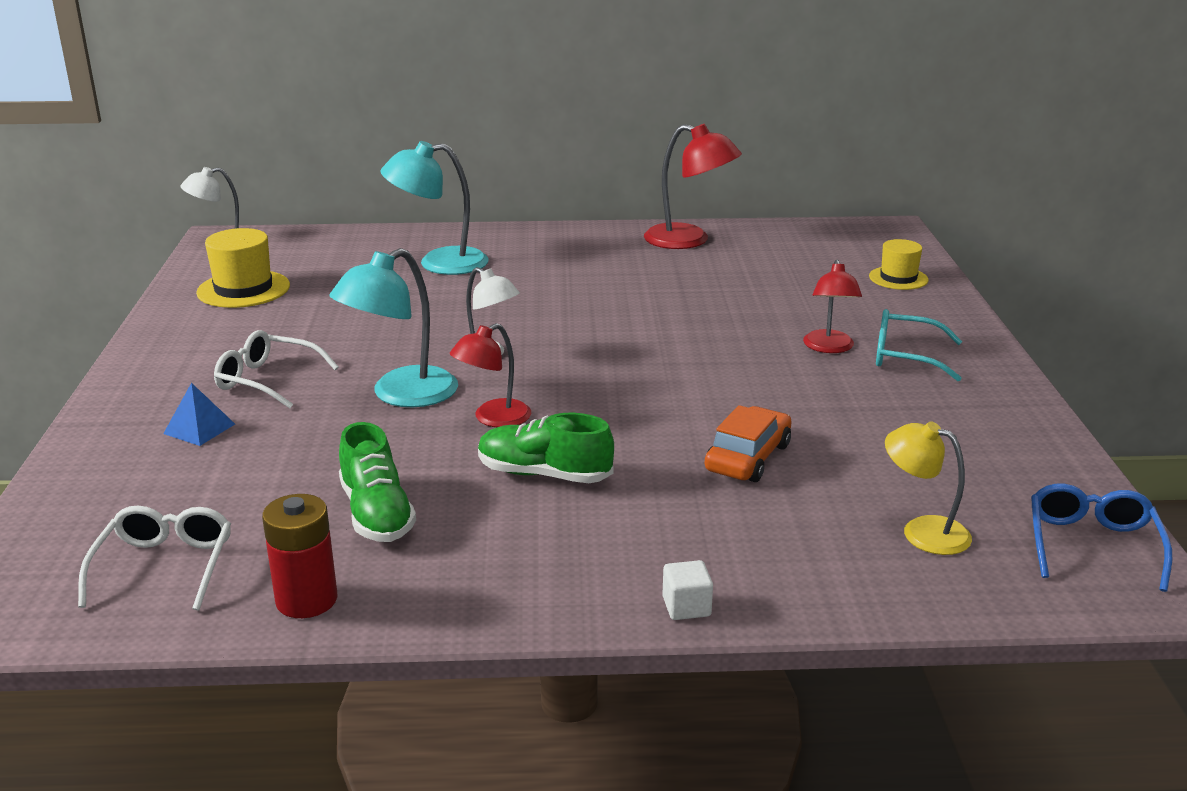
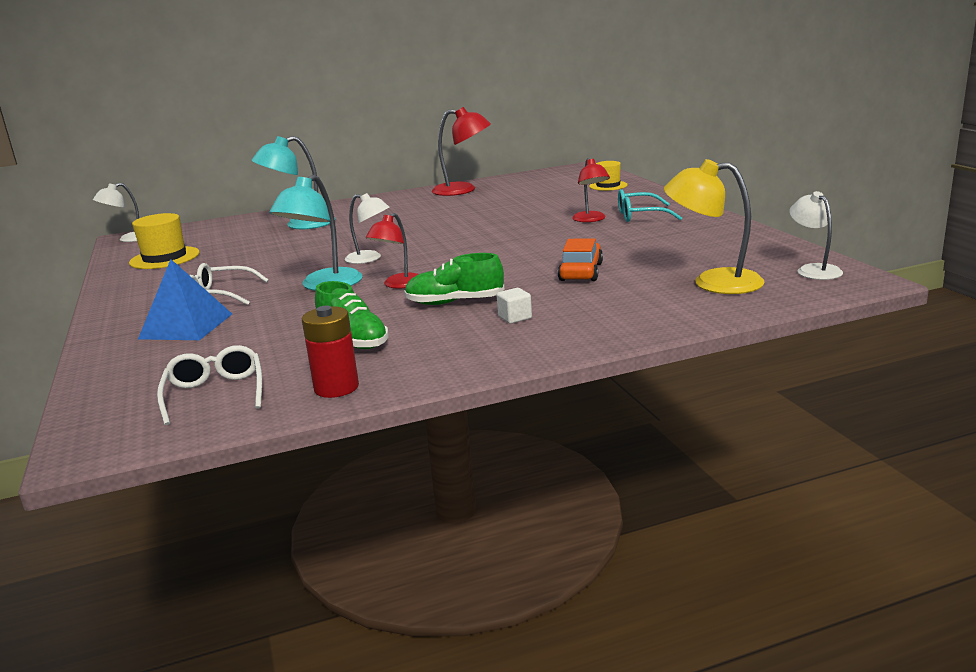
camera: 15 degrees left, 5 degrees down
blue pyramid [163,383,235,446] -> blue pyramid [138,259,232,340], size x1.80
white cube [662,560,713,620] -> white cube moved to [497,288,532,324]
yellow lamp [885,421,972,555] -> yellow lamp [664,159,765,294], size x1.55
blue glasses [1031,484,1172,592] -> white lamp [789,191,843,280]

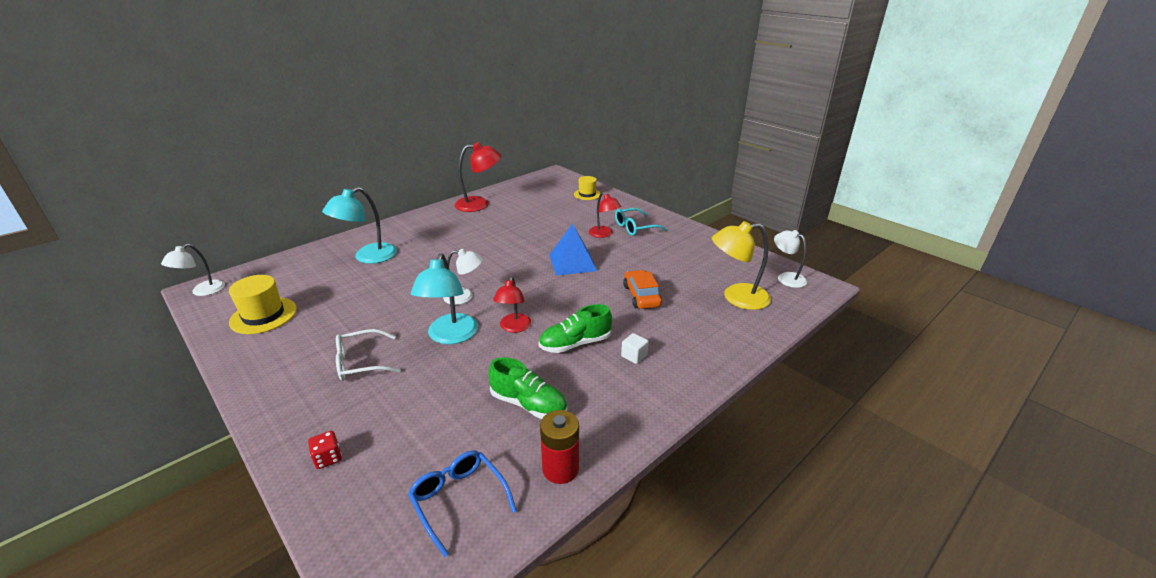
camera: 25 degrees left, 10 degrees up
blue pyramid [138,259,232,340] -> blue pyramid moved to [549,223,597,276]
white glasses [157,345,262,425] -> blue glasses [408,450,517,557]
none -> red dice [308,431,342,469]

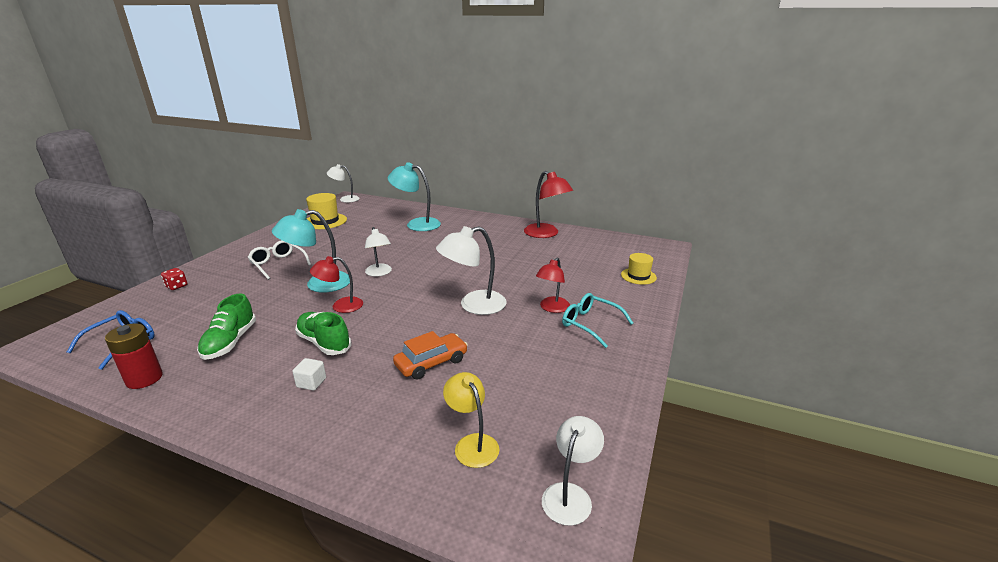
camera: 65 degrees right, 5 degrees down
blue pyramid [549,223,597,276] -> white lamp [436,226,507,315]
yellow lamp [712,221,771,310] -> yellow lamp [443,372,500,468], size x0.65

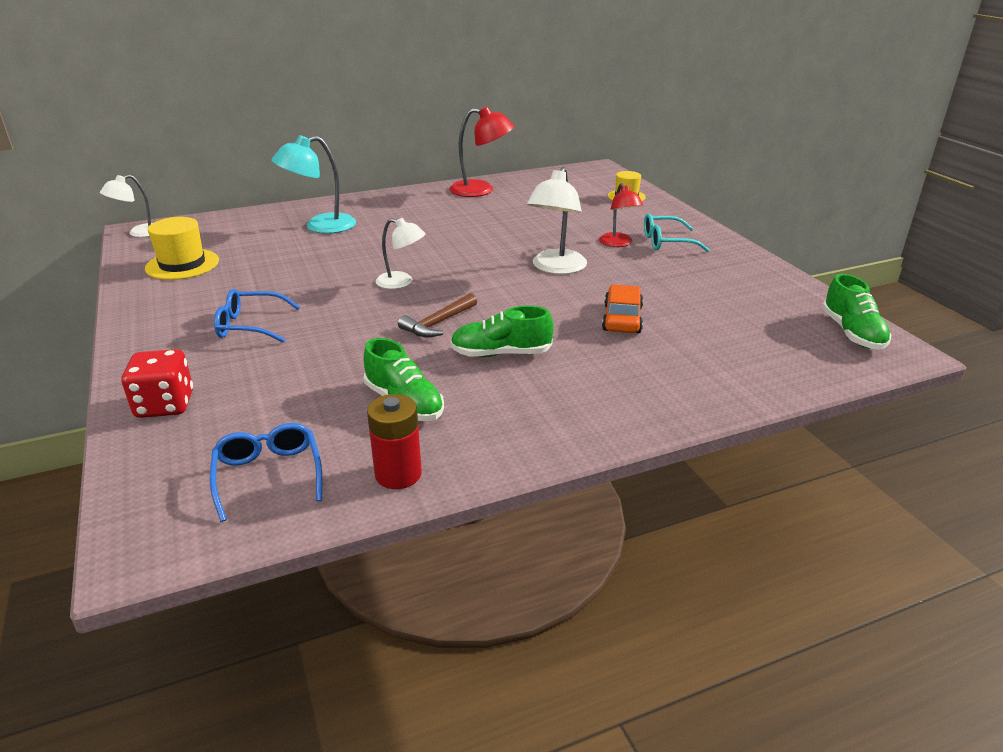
camera: 45 degrees left, 5 degrees up
red dice [161,268,187,290] -> red dice [121,349,193,418], size x1.80
white glasses [248,240,311,280] -> blue glasses [214,289,300,342]
turquoise lamp [272,209,350,293] -> none
white cube [292,358,326,391] -> none
red lamp [310,256,363,313] -> brown hammer [398,293,477,337]
yellow lamp [443,372,500,468] -> none
white lamp [542,416,604,526] -> green shoe [822,274,891,350]

